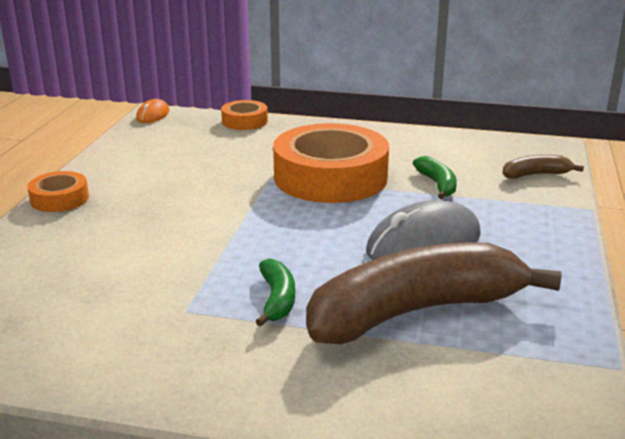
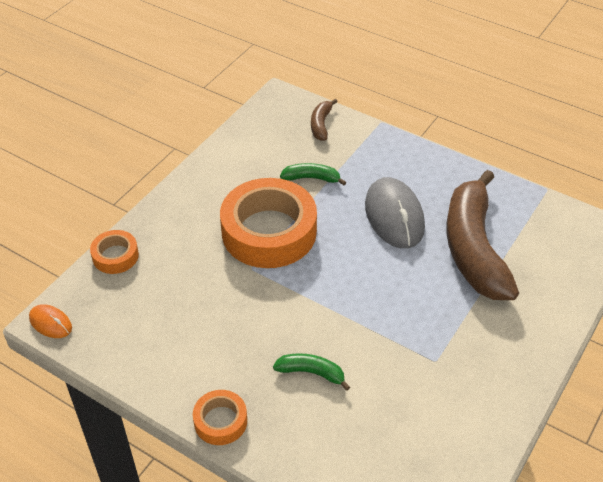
camera: 70 degrees left, 20 degrees up
green banana [256,258,295,327] -> green banana moved to [273,353,350,391]

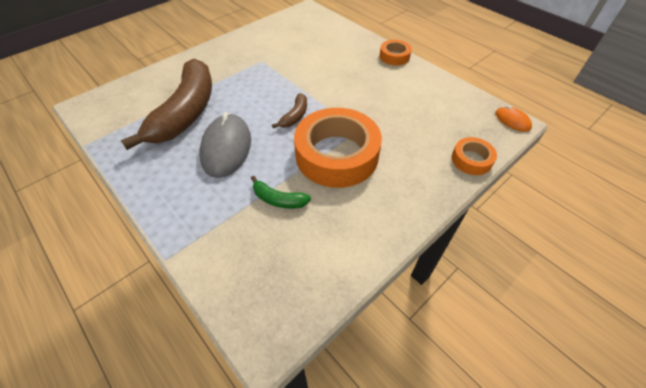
camera: 165 degrees left, 5 degrees up
green banana [273,353,350,391] -> none
brown banana [311,99,338,141] -> brown banana moved to [272,93,307,128]

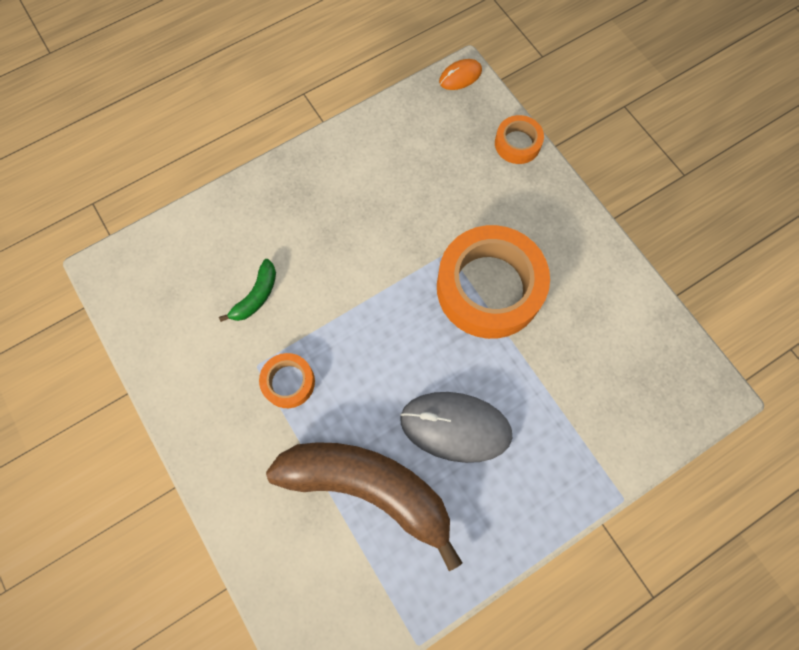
camera: 80 degrees left, 20 degrees up
green banana [251,176,311,208] -> green banana moved to [219,259,276,322]
brown banana [272,93,307,128] -> none
orange tape [379,40,412,65] -> orange tape moved to [259,353,315,408]

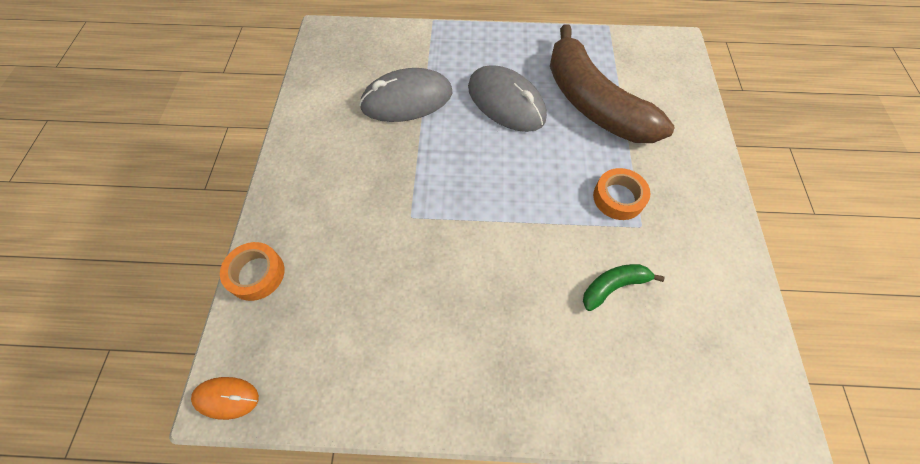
camera: 145 degrees left, 10 degrees down
orange tape [437,225,550,339] -> none
none -> grey mouse [359,68,452,122]

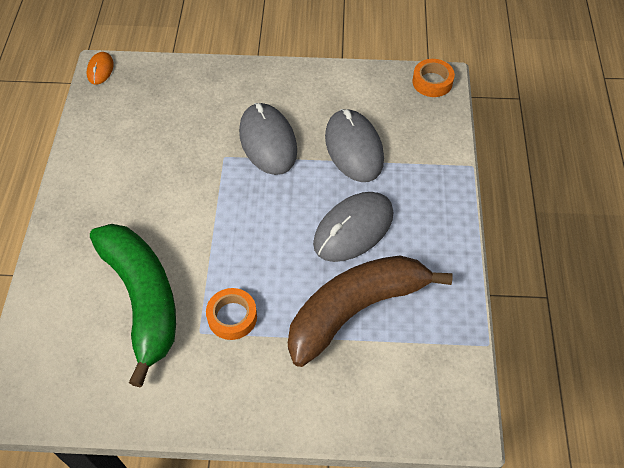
camera: 90 degrees right, 5 degrees down
orange tape [220,242,285,301] -> orange tape moved to [412,59,455,97]
green banana [583,264,664,311] -> green banana [90,224,176,387], size x2.39
none -> grey mouse [239,103,297,175]

